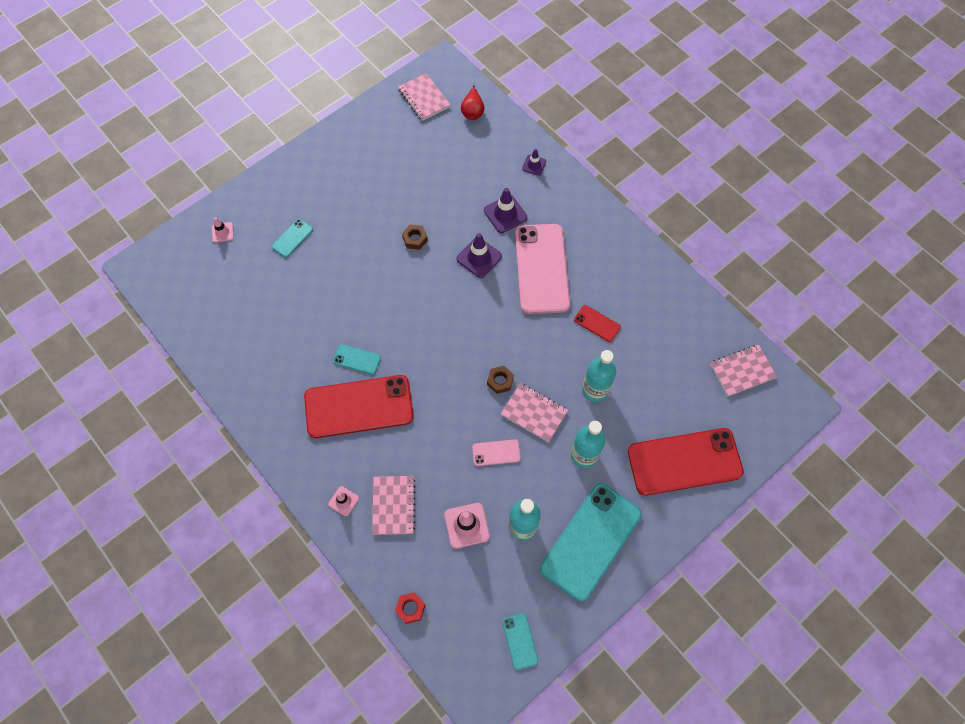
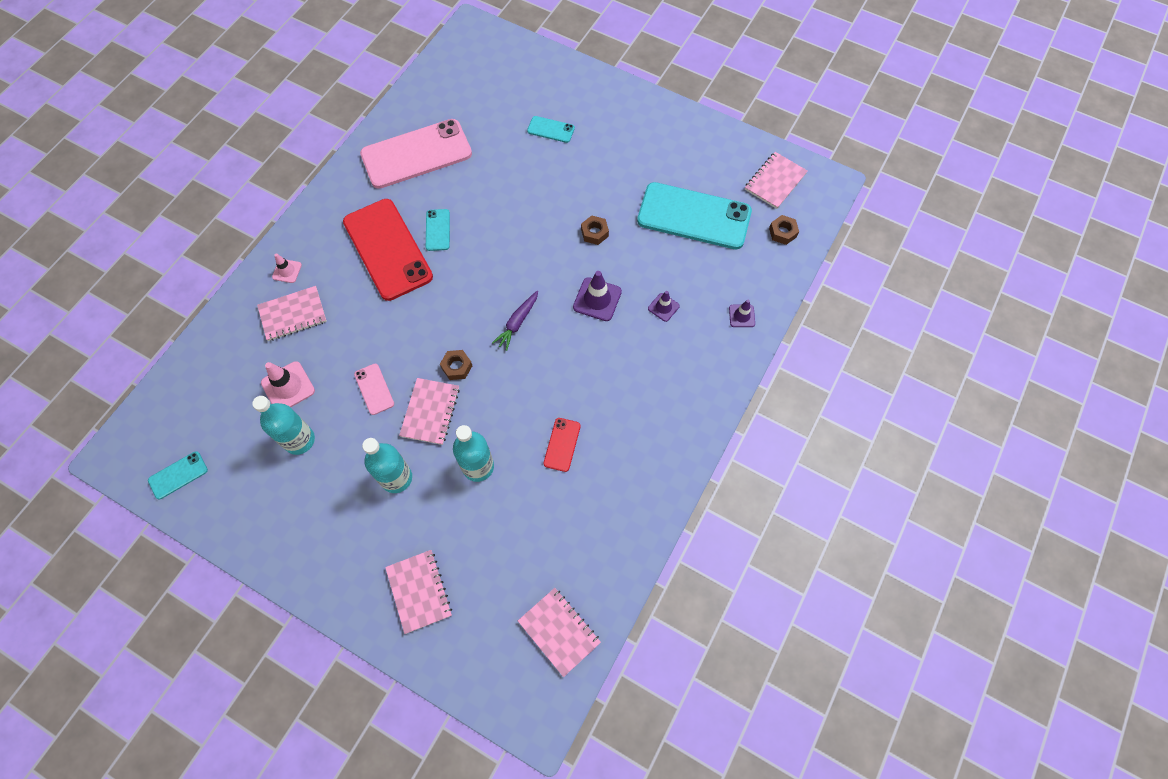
camera: 70 degrees right, 0 degrees up
pink traffic cone [212,217,234,243] -> none
red nut [395,592,426,624] -> none
red pear [461,85,484,120] -> brown nut [769,215,799,245]
purple traffic cone [484,188,527,233] -> purple traffic cone [648,291,680,322], size x0.60
pink phone [515,224,570,314] -> pink phone moved to [360,119,472,189]
turquoise phone [540,483,642,601] -> turquoise phone moved to [637,182,752,249]
red phone [628,428,744,496] -> pink notebook [385,550,452,634]
none -> purple carrot [492,291,538,351]

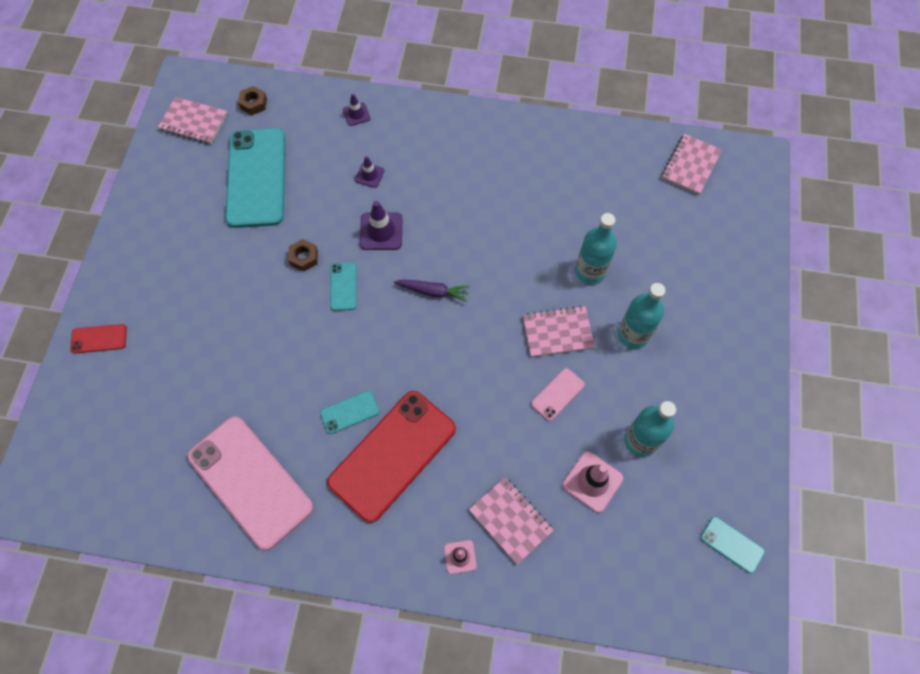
camera: 110 degrees left, 0 degrees up
pink notebook [385,550,452,634] -> none
brown nut [440,350,472,380] -> none
turquoise phone [527,116,575,143] -> turquoise phone moved to [330,262,357,311]
red phone [543,418,581,472] -> red phone moved to [70,324,127,354]

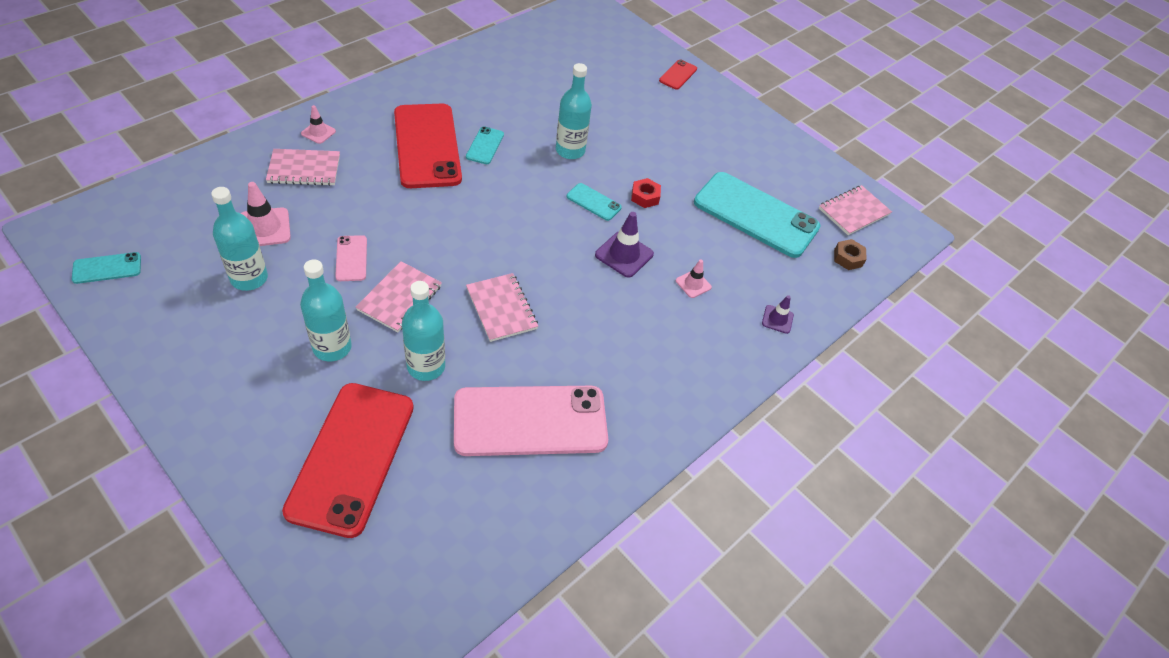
camera: 120 degrees right, 15 degrees down
pink phone [188,416,313,551] -> pink phone moved to [454,386,608,456]
brown nut [288,239,318,272] -> red nut [631,178,661,208]
purple traffic cone [355,156,384,188] -> pink traffic cone [676,259,712,298]
purple carrot [394,279,470,302] -> none
pink notebook [661,134,722,195] -> pink notebook moved to [466,273,538,342]
none -> red phone [282,383,414,538]
none -> turquoise bottle [556,63,592,159]

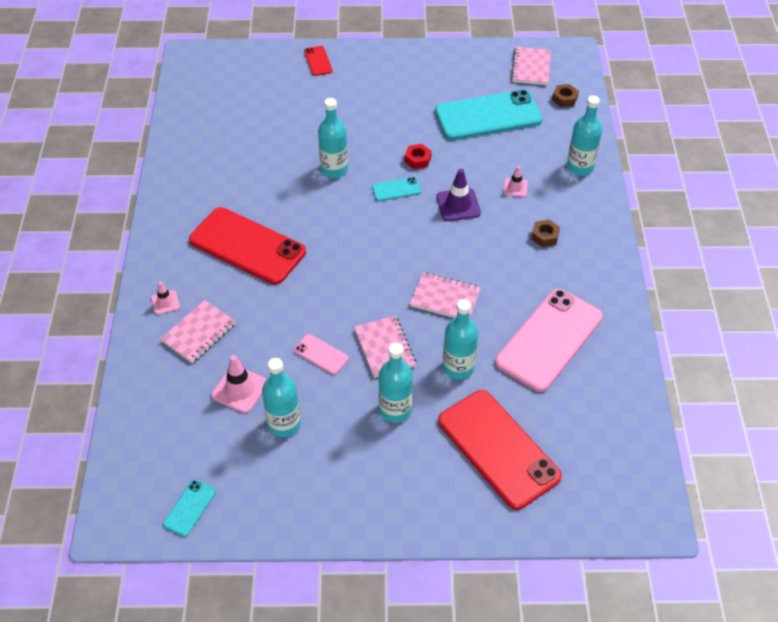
camera: 40 degrees left, 0 degrees up
turquoise phone [466,126,504,164] -> none
purple traffic cone [762,295,794,334] -> turquoise bottle [567,95,602,176]
none -> brown nut [531,219,560,247]

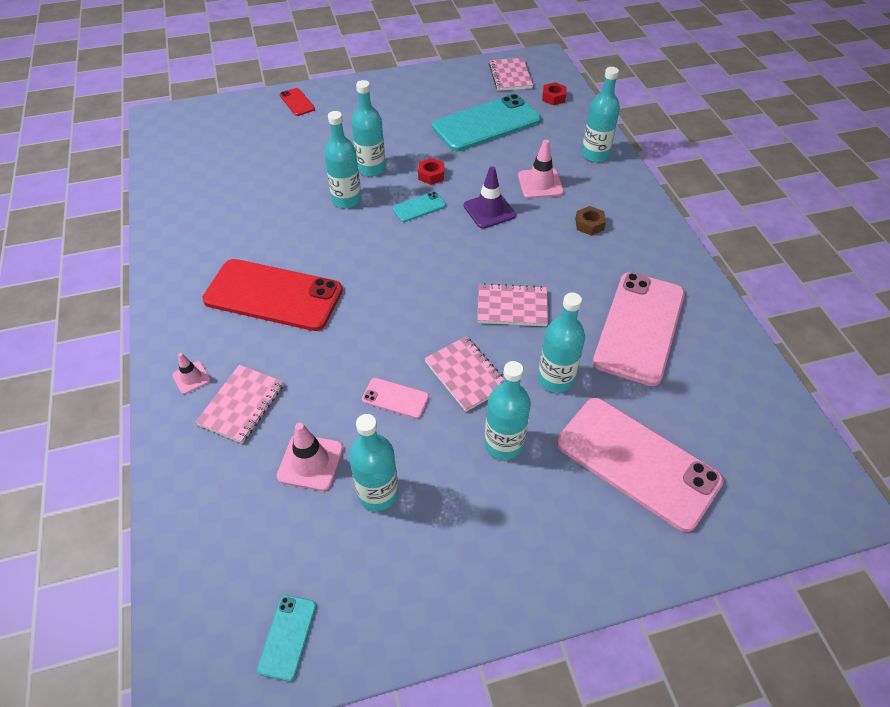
camera: 15 degrees left, 0 degrees up
red phone [438,390,562,510] -> pink phone [557,398,724,532]
pink traffic cone [503,166,528,197] -> pink traffic cone [518,140,564,198], size x1.66
brown nut [552,84,579,107] -> red nut [542,82,567,105]
none -> turquoise bottle [351,80,385,176]

